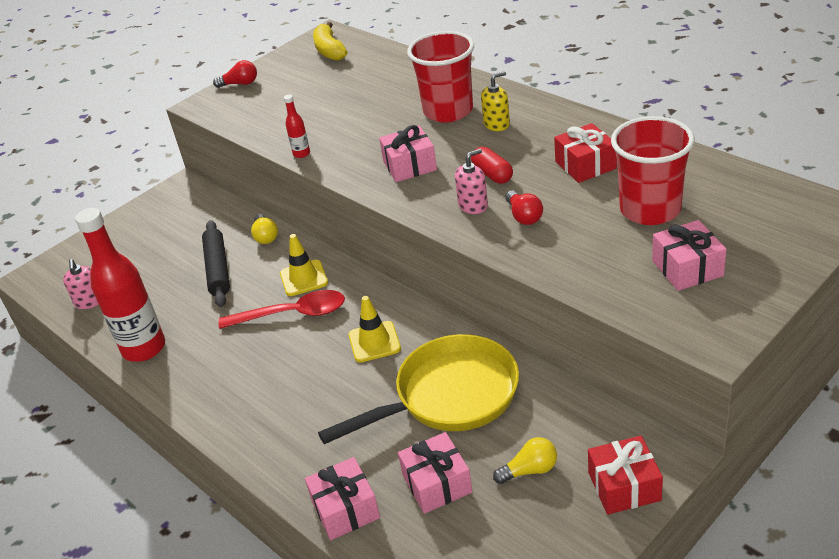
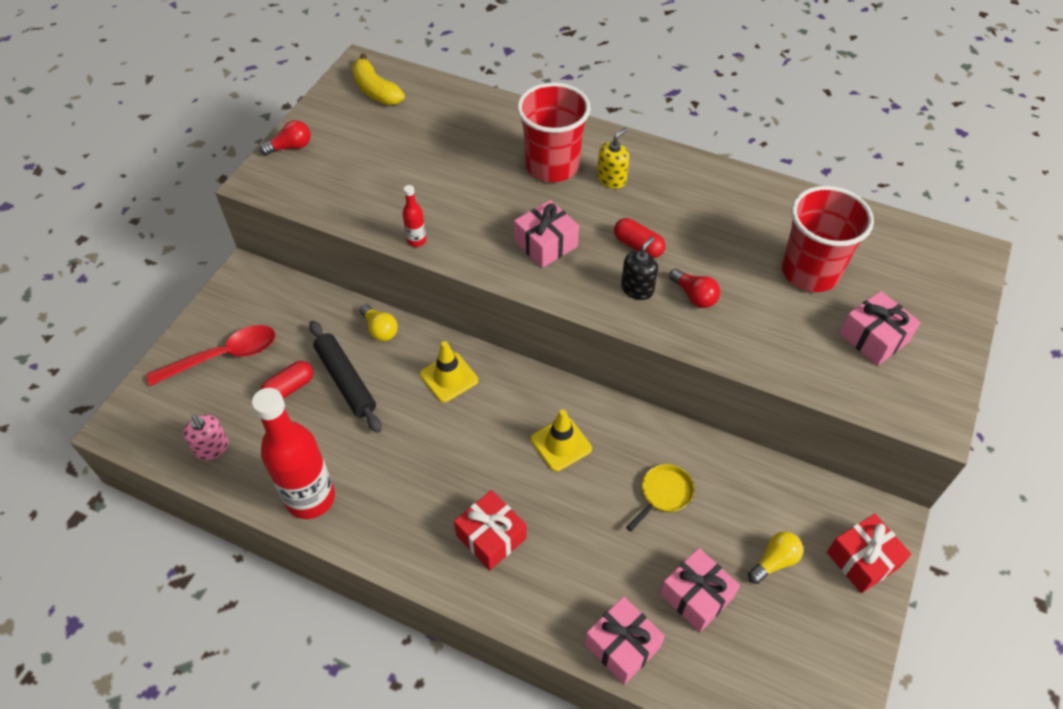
camera: 25 degrees left, 15 degrees up
red spoon [219,290,345,329] -> red spoon moved to [146,325,275,386]
yellow pan [318,334,519,444] -> yellow pan [626,464,694,531], size x0.43
pink soap dispenser [455,149,488,214] -> black soap dispenser [621,237,658,300]
red gift [554,123,617,183] -> red gift moved to [454,490,527,570]
none -> red capsule [260,361,313,399]

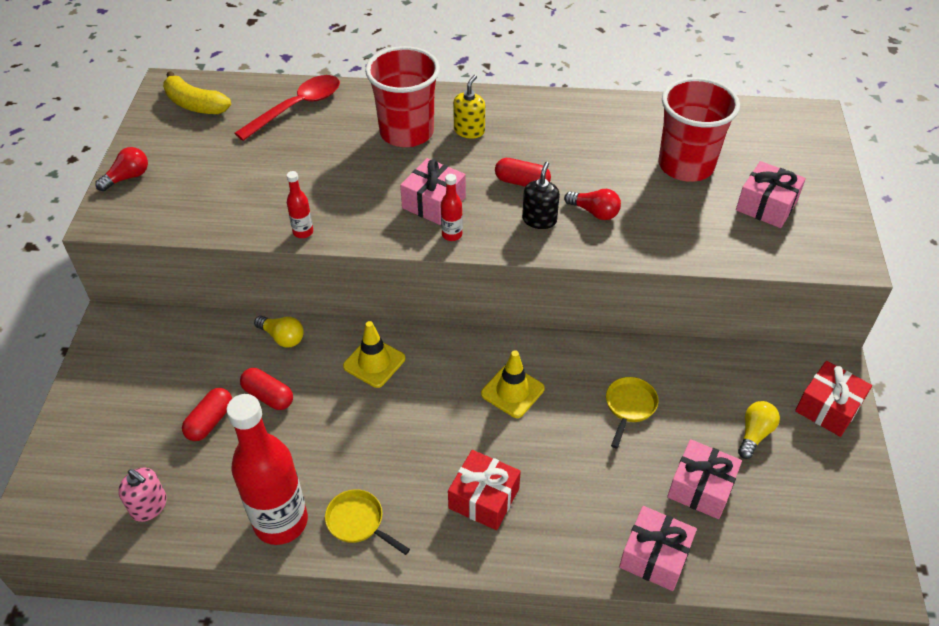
camera: 20 degrees left, 5 degrees down
red spoon [146,325,275,386] -> red spoon moved to [235,75,340,141]
black rolling pin [309,321,382,433] -> red capsule [240,368,293,410]
none -> yellow pan [325,489,410,555]
none -> red bottle [441,174,463,241]

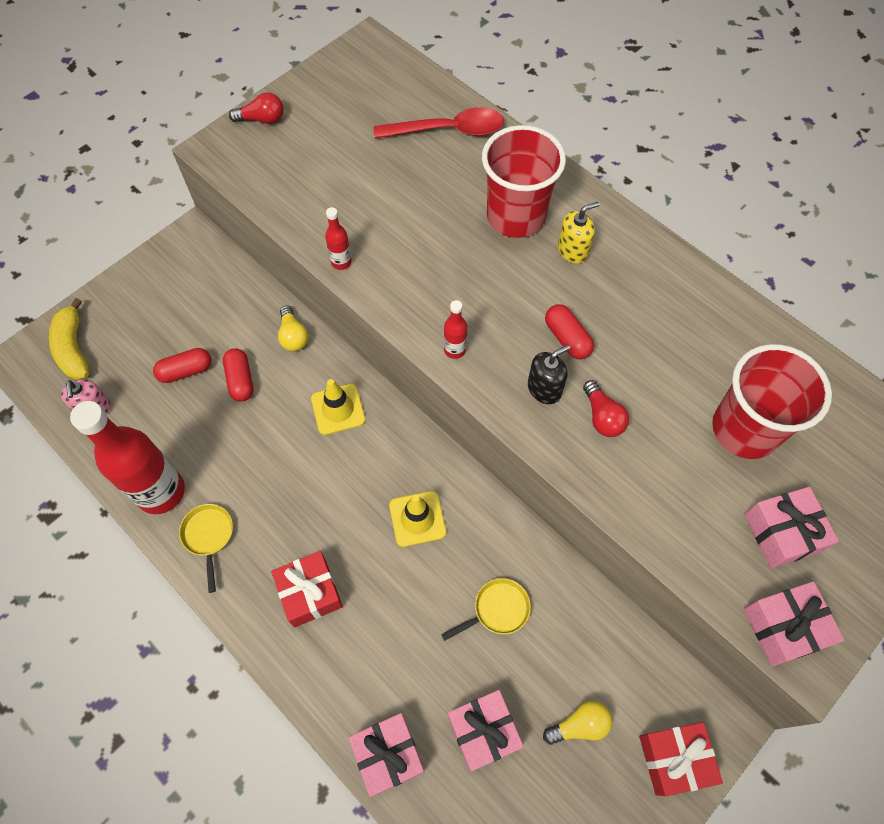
camera: 40 degrees right, 15 degrees up
yellow banana [163,71,231,114] -> yellow banana moved to [49,298,89,380]
pink gift [400,158,466,225] -> pink gift moved to [744,581,845,666]

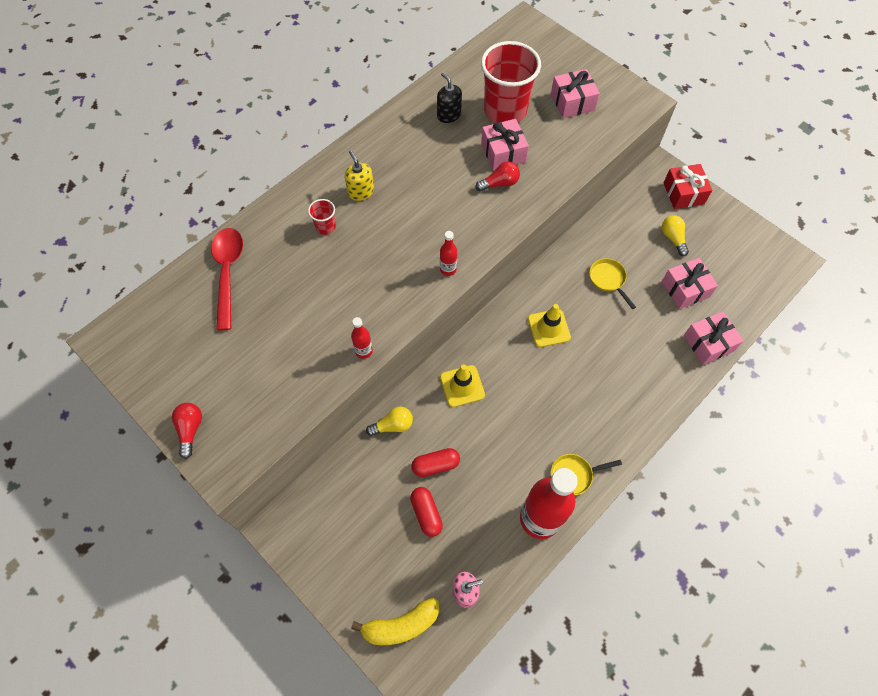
camera: 90 degrees left, 0 degrees up
red gift [271,551,343,628] -> none
red cup [482,125,566,238] -> red cup [308,199,336,235], size x0.43
black soap dispenser [528,344,570,404] -> black soap dispenser moved to [437,72,462,123]
red capsule [545,304,594,359] -> none
pink gift [744,581,845,666] -> pink gift moved to [481,119,529,171]

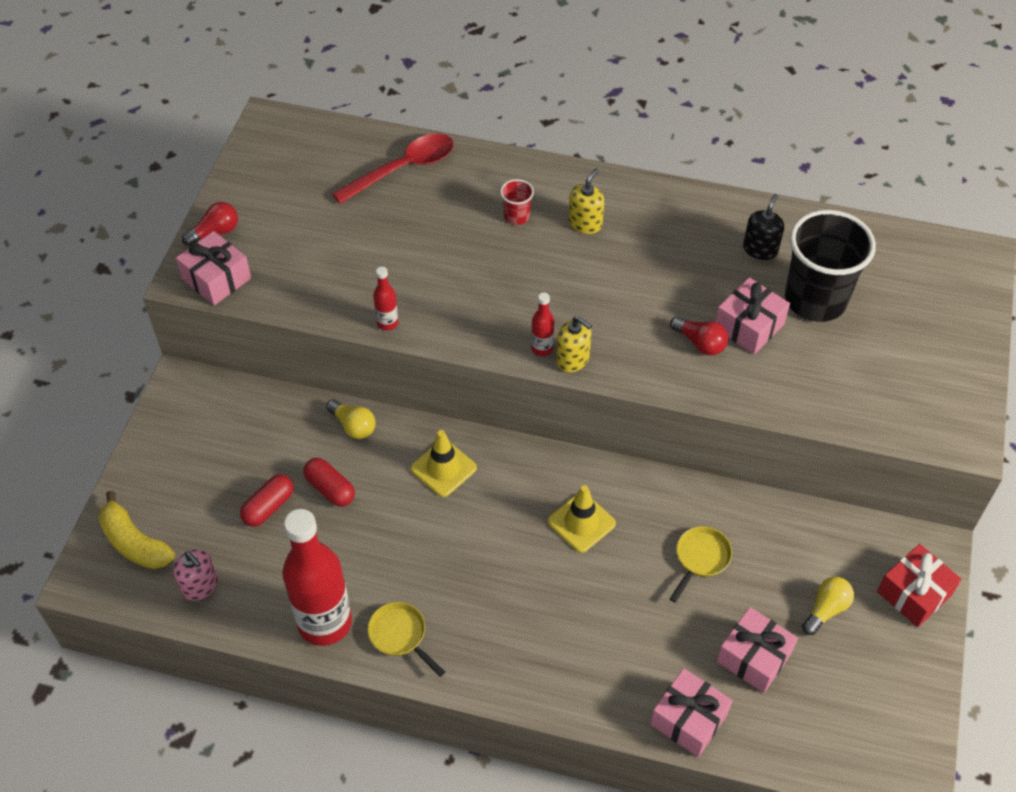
camera: 60 degrees right, 10 degrees down
red cup [481,41,541,123] -> black cup [785,210,876,322]
pink gift [551,69,600,118] -> pink gift moved to [176,231,251,306]
none -> yellow soap dispenser [556,316,592,372]

